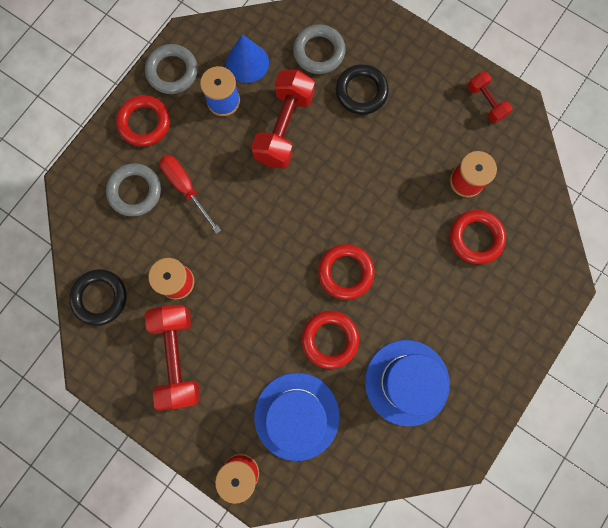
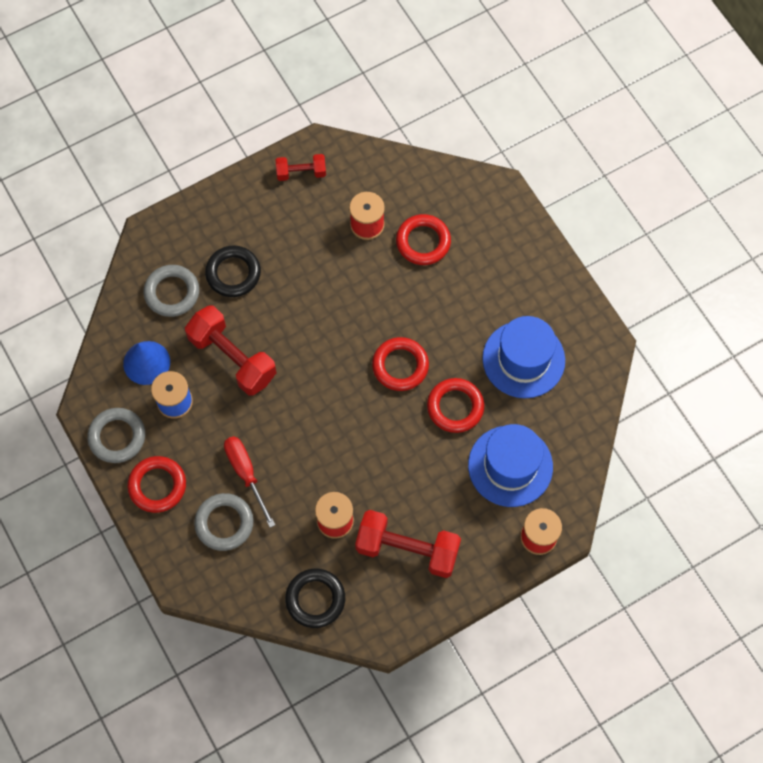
camera: 65 degrees left, 10 degrees down
red screwdriver [159,155,221,234] -> red screwdriver turned 75 degrees clockwise [224,436,275,528]

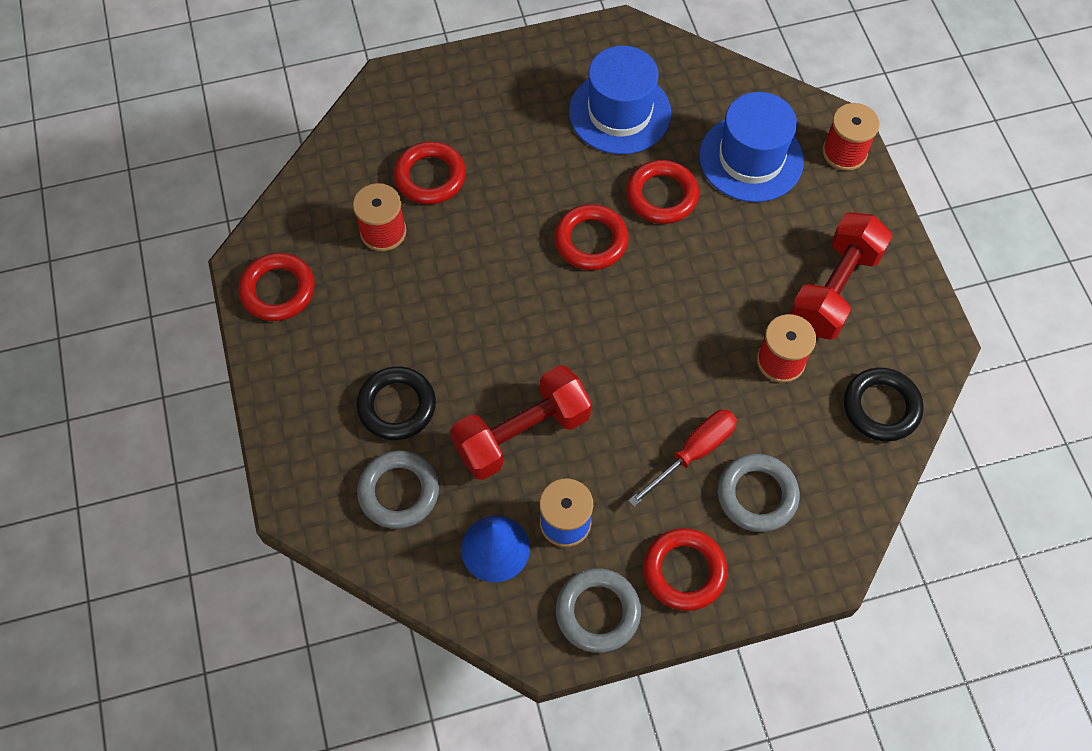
camera: 75 degrees left, 5 degrees down
red screwdriver [224,436,275,528] -> red screwdriver turned 150 degrees clockwise [628,410,737,507]
red dumbbell [276,154,326,181] -> red ring [238,253,315,321]

